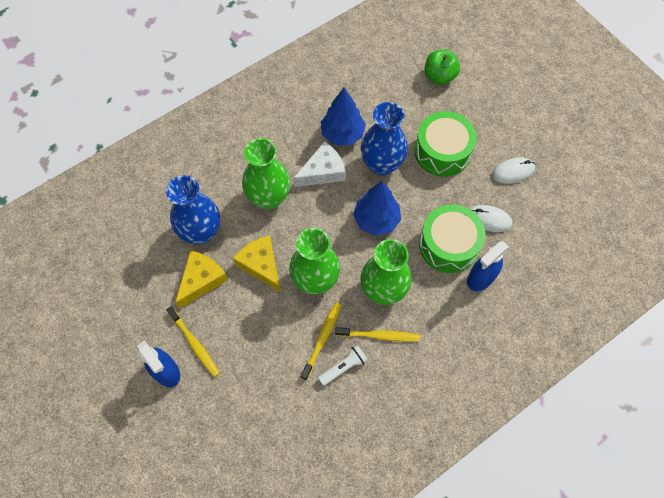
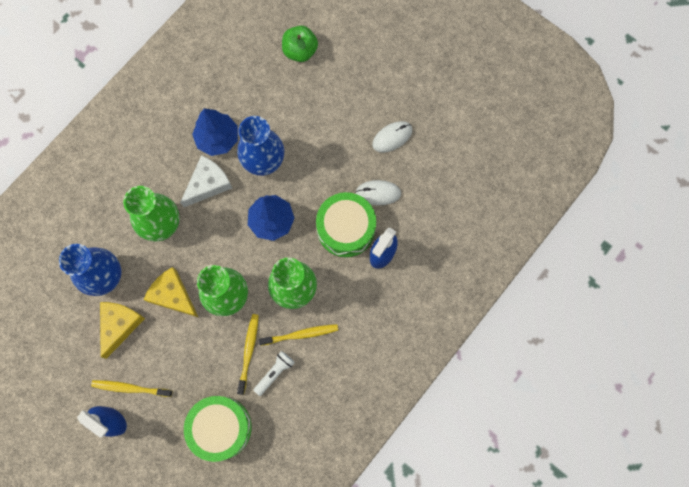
camera: 15 degrees left, 10 degrees up
yellow toothbrush [167,306,220,377] -> yellow toothbrush turned 150 degrees clockwise [91,380,172,397]
green drum [415,111,477,177] -> green drum moved to [184,396,252,462]

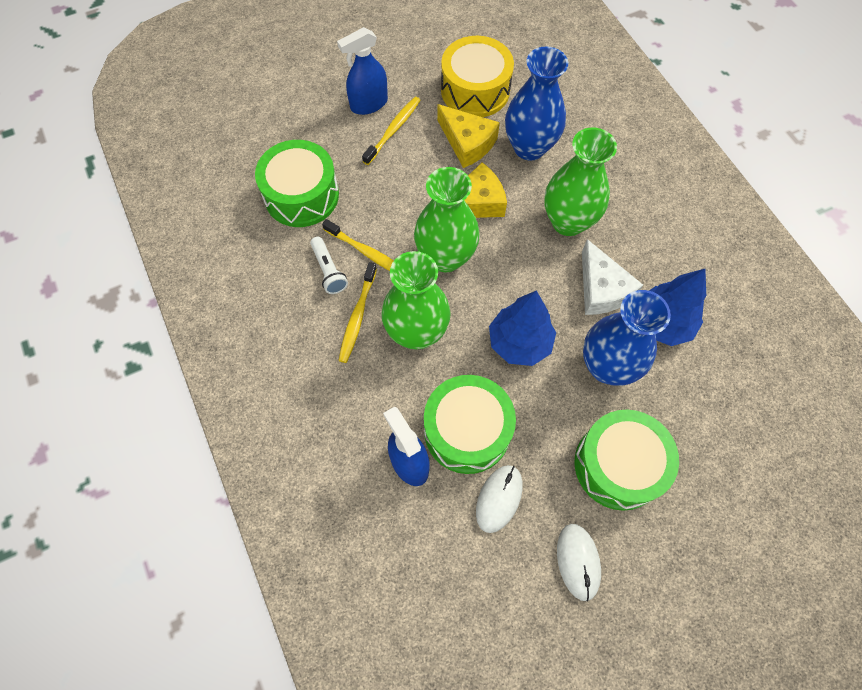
camera: 115 degrees right, 10 degrees down
green apple [282,25,318,62] -> none
none -> yellow drum [441,36,514,117]
none -> green drum [574,410,679,511]

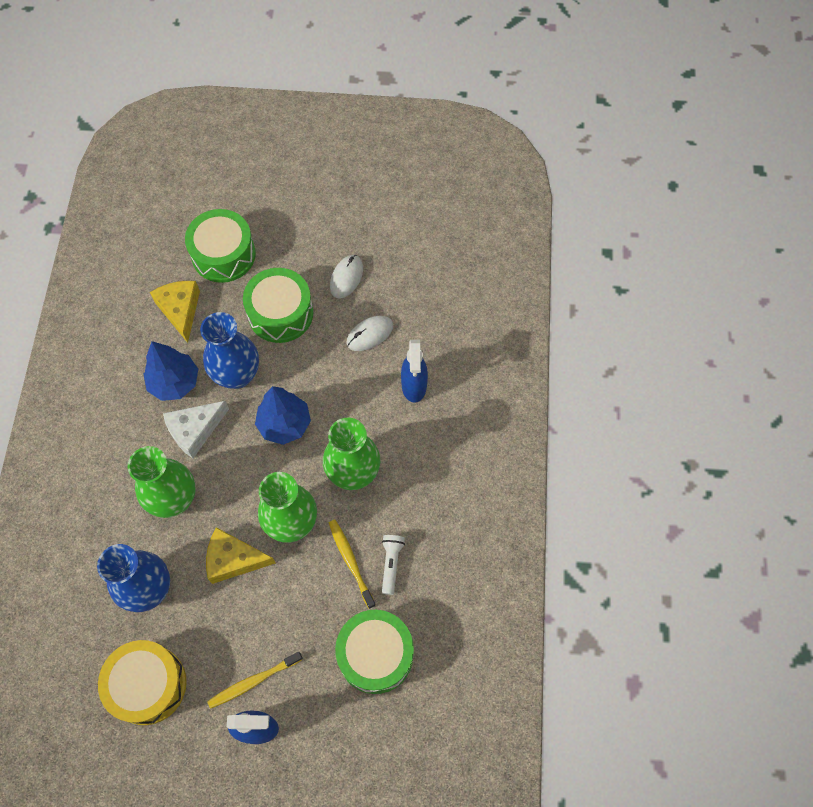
camera: 150 degrees left, 0 degrees up
yellow toothbrush [338,262,377,363] -> none
green drum [424,375,516,474] -> green drum moved to [185,209,256,283]
yellow cheese [437,104,500,168] -> yellow cheese moved to [150,281,200,343]
white cheese [582,239,643,315] -> white cheese turned 135 degrees counterclockwise [163,401,229,458]

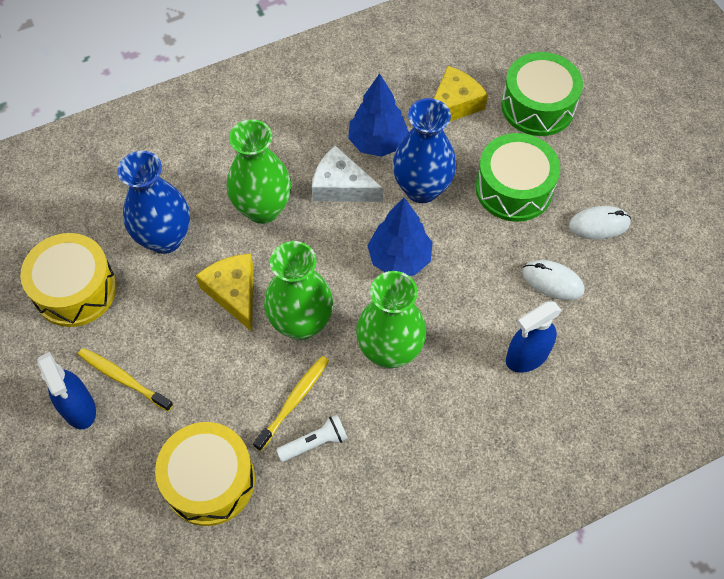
camera: 60 degrees right, 5 degrees down
green drum [335,610,414,694] -> yellow drum [155,422,255,526]

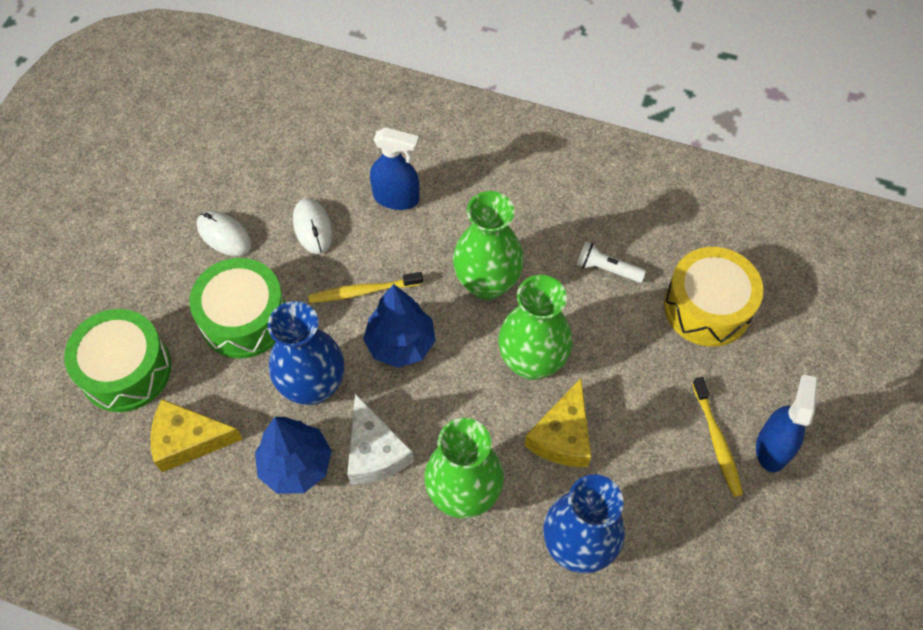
camera: 135 degrees left, 0 degrees up
yellow drum [20,233,117,327] -> none
yellow toothbrush [253,356,329,451] -> yellow toothbrush moved to [308,272,423,303]

